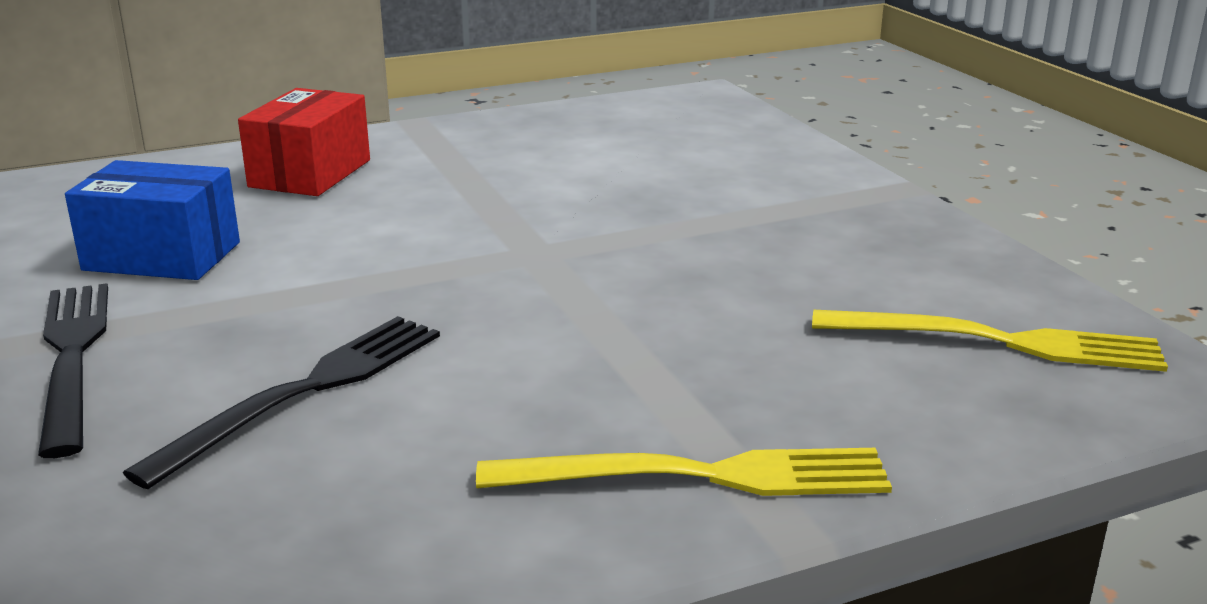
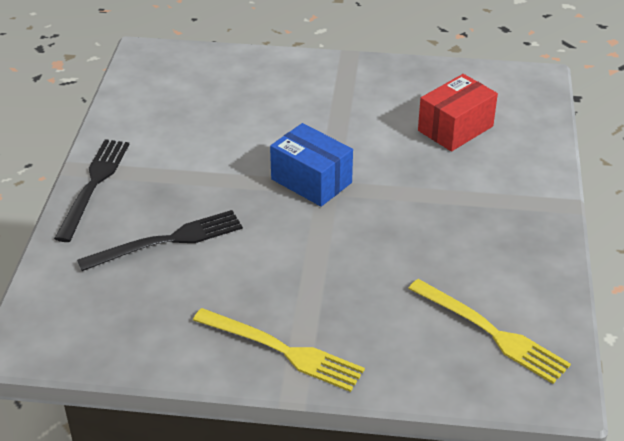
camera: 30 degrees right, 15 degrees up
blue box [65,160,240,280] -> blue box moved to [270,123,353,207]
red box [238,88,370,196] -> red box moved to [418,74,498,151]

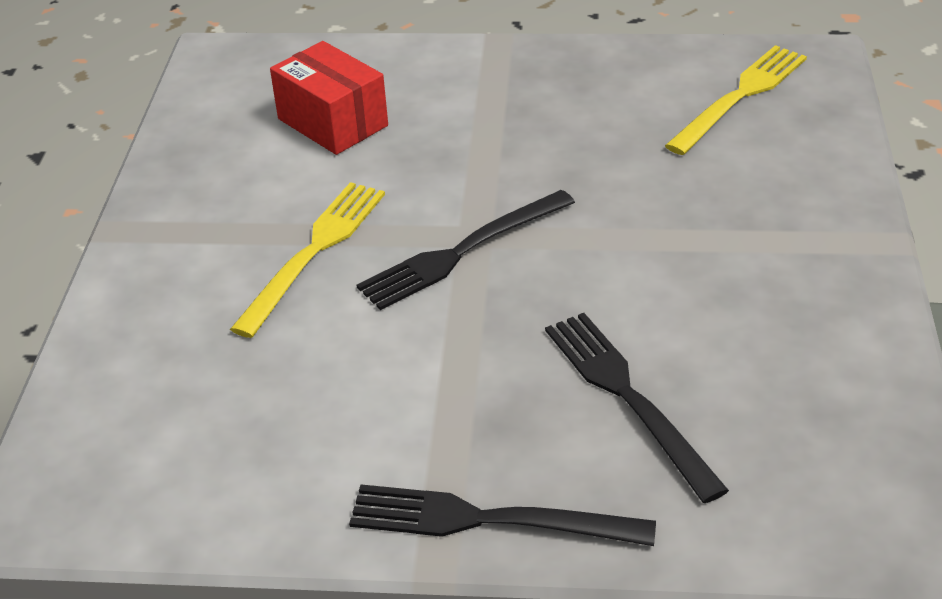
camera: 90 degrees left, 0 degrees up
yellow fork [193,308,365,392] -> yellow fork moved to [230,182,385,338]
blue box [270,123,353,207] -> black fork [357,190,575,310]

